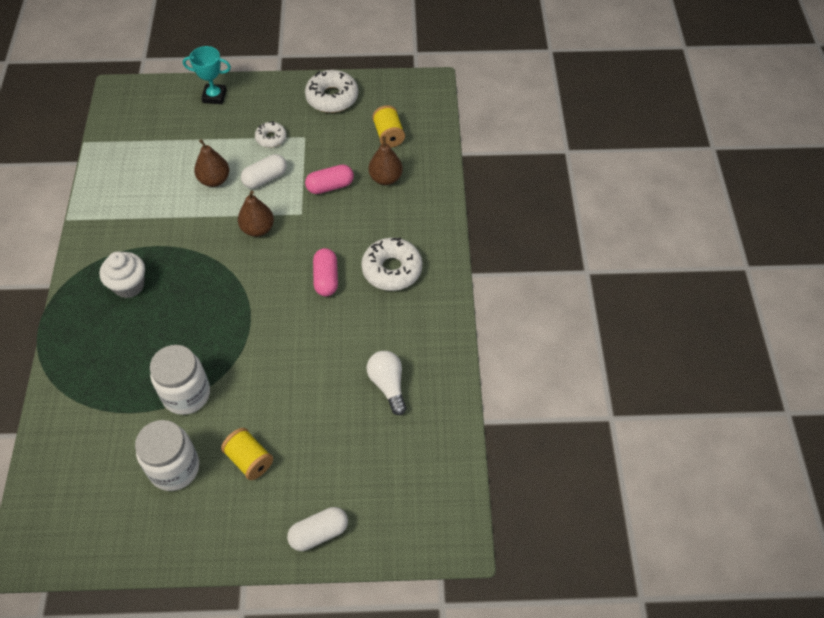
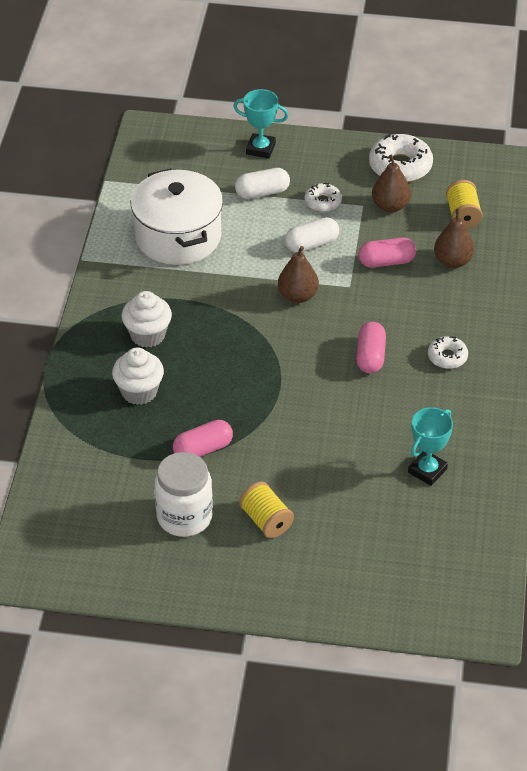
camera: 10 degrees right, 10 degrees down
white jar [150,345,210,415] -> pink capsule [173,420,233,457]
brown pear [194,139,229,187] -> brown pear moved to [372,154,411,212]
white capsule [287,507,348,551] -> white capsule moved to [235,168,290,199]
white donut [361,238,422,291] -> white donut [428,336,468,369], size x0.57
white light bulb [367,351,406,415] -> turquoise trophy [408,407,453,486]
none -> white cupcake [112,347,164,405]
none -> white pot [131,168,223,265]

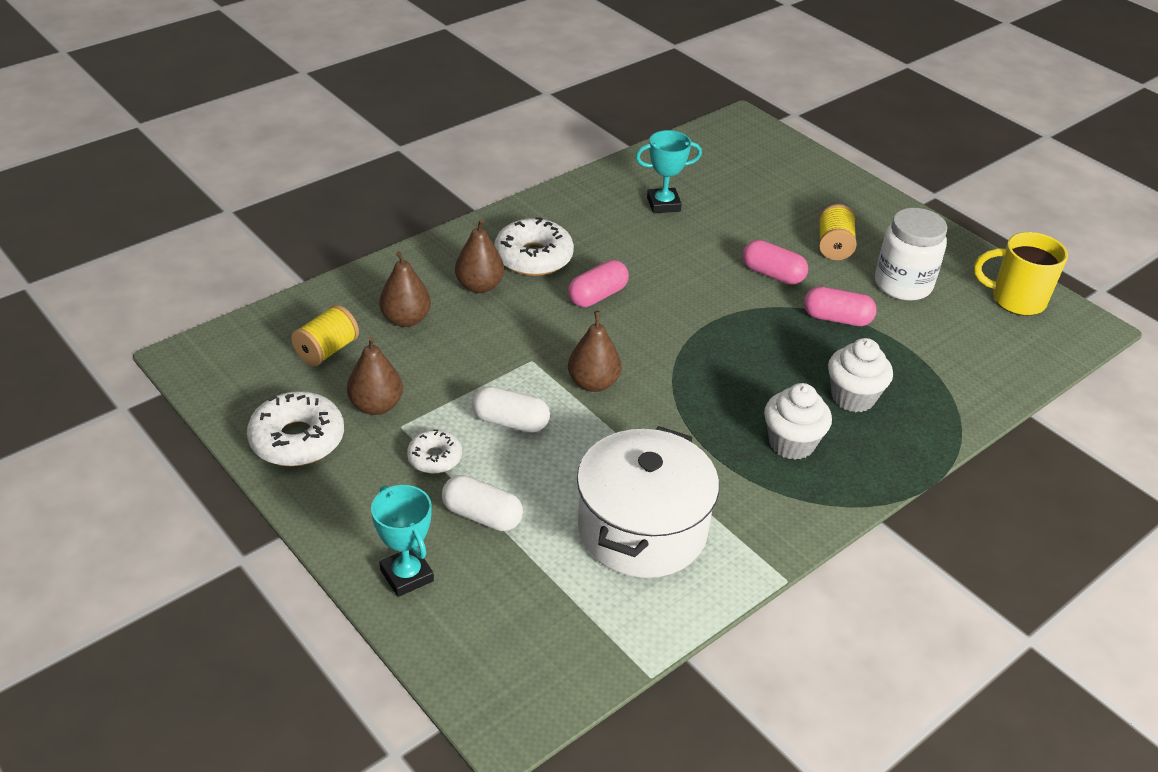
camera: 140 degrees left, 5 degrees down
pink capsule [358,238,416,267] -> pink capsule moved to [743,240,808,285]
white donut [428,336,468,369] -> white donut [494,217,574,276], size x1.74
none -> brown pear [455,219,504,293]
none -> yellow mug [974,232,1068,316]

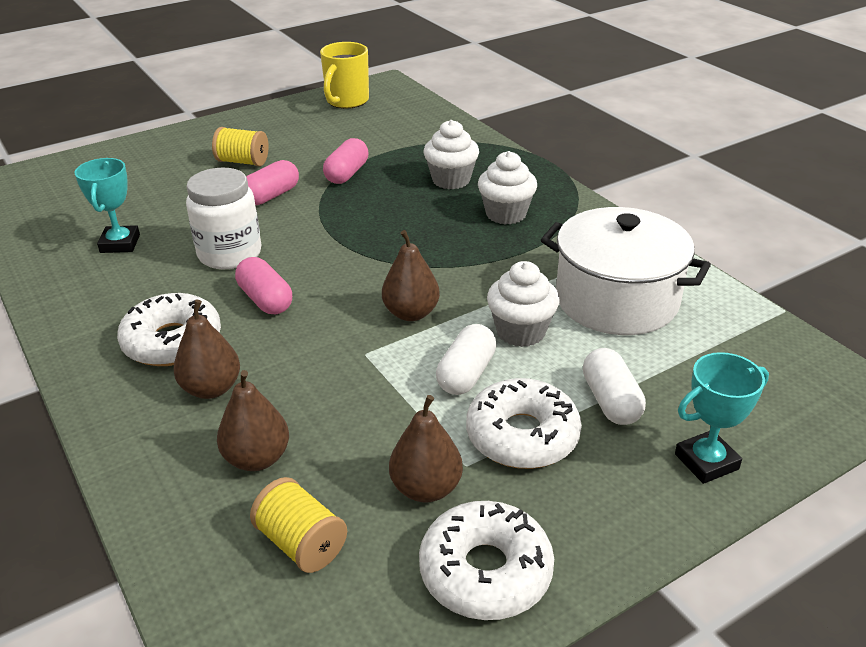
camera: 80 degrees left, 5 degrees down
white donut [407,429,462,474] -> white donut [466,378,582,469], size x1.74
white capsule [442,475,523,531] -> white capsule turned 45 degrees counterclockwise [583,348,646,425]
white jar [875,208,947,301] -> white jar moved to [186,168,261,269]
none -> white cupcake [487,261,560,347]

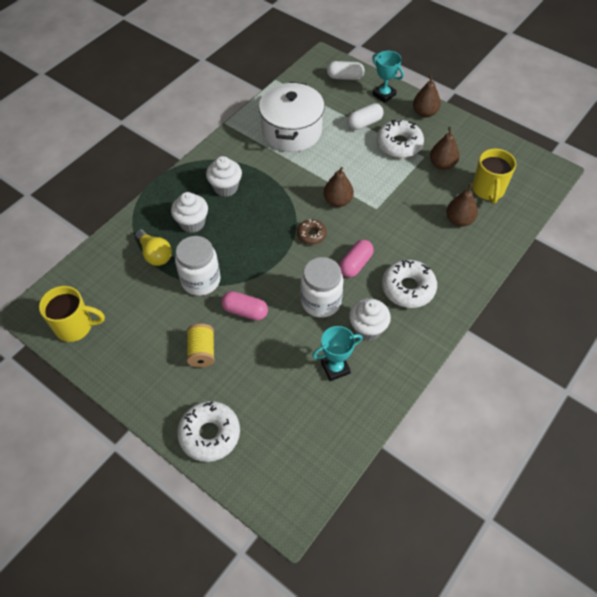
camera: 110 degrees left, 20 degrees up
brown pear [173,300,240,399] -> brown pear moved to [413,74,441,117]
yellow spool [250,477,347,573] -> yellow mug [472,149,516,204]
pink capsule [323,138,368,184] -> white jar [175,236,221,296]
white donut [419,501,554,620] -> white donut moved to [177,401,240,462]
white capsule [436,324,496,395] -> white capsule moved to [327,61,365,80]
white cupcake [487,261,560,347] -> white cupcake moved to [349,298,391,341]
none -> yellow light bulb [135,230,172,266]
none -> brown donut [297,219,327,245]

